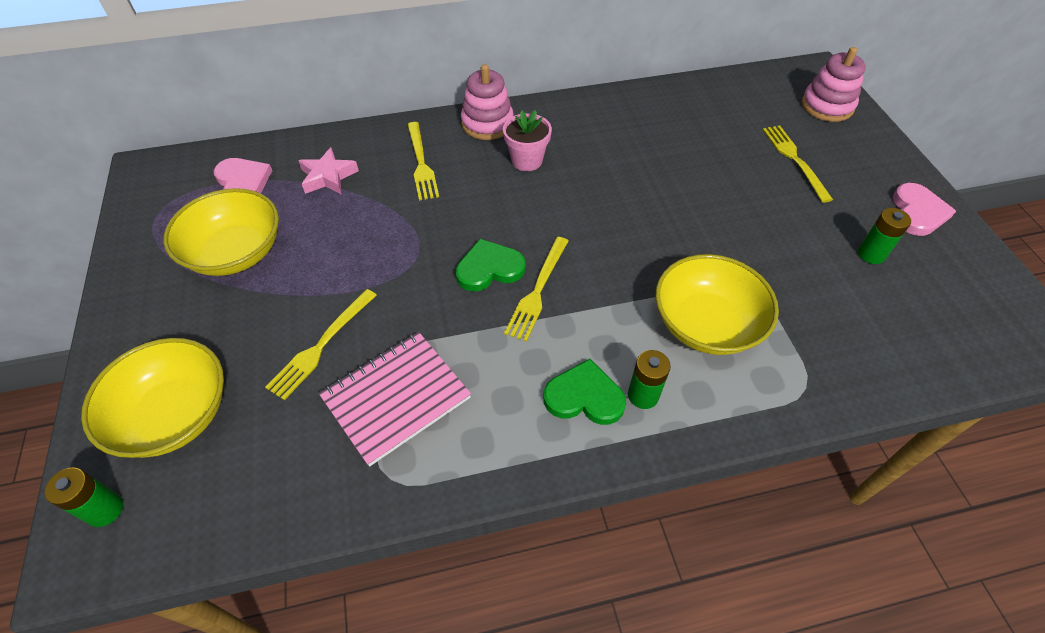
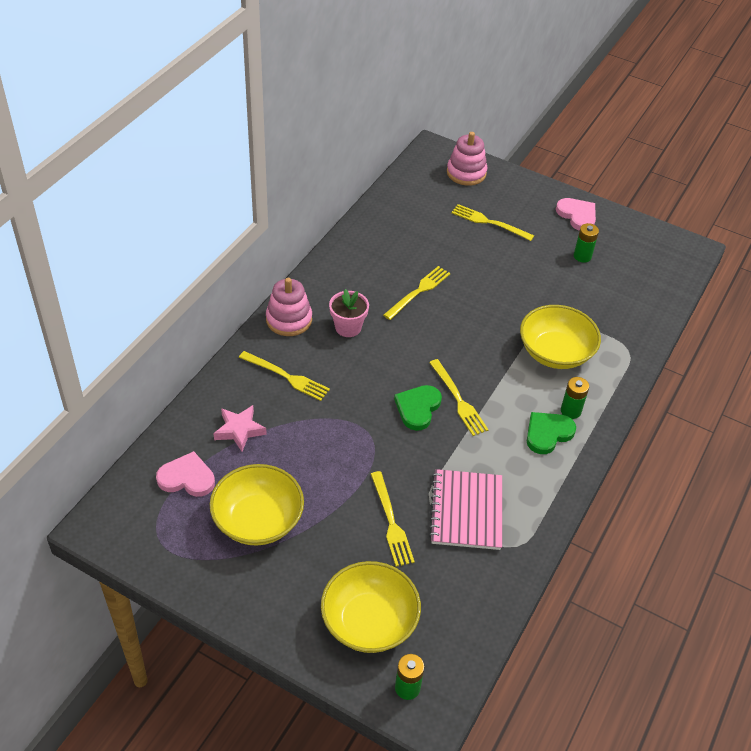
camera: 50 degrees left, 5 degrees down
none -> yellow fork [383,266,450,320]

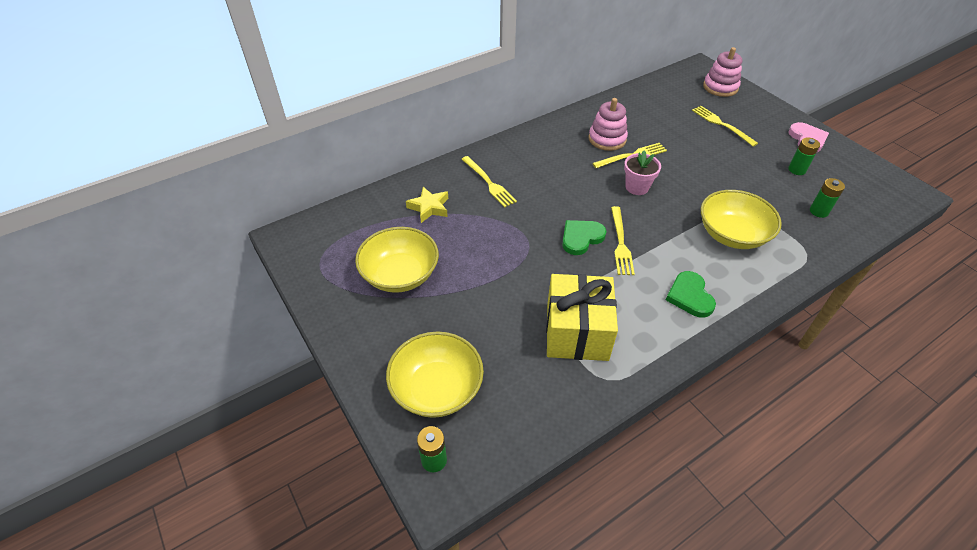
camera: 30 degrees right, 0 degrees up
pink heart [156,451,215,497] -> none
pink star [213,405,267,452] -> yellow star [406,187,448,223]
pink stacking toy [266,278,312,336] -> pink stacking toy moved to [589,98,628,151]
pink flower pot [329,289,369,337] -> pink flower pot moved to [624,150,661,195]
yellow fork [371,471,415,567] -> none
pink notebook [429,469,502,550] -> yellow gift [546,274,618,361]
green heart [527,412,576,454] -> green heart turned 90 degrees counterclockwise [666,271,716,318]
green battery [561,377,589,419] -> green battery moved to [810,178,845,218]

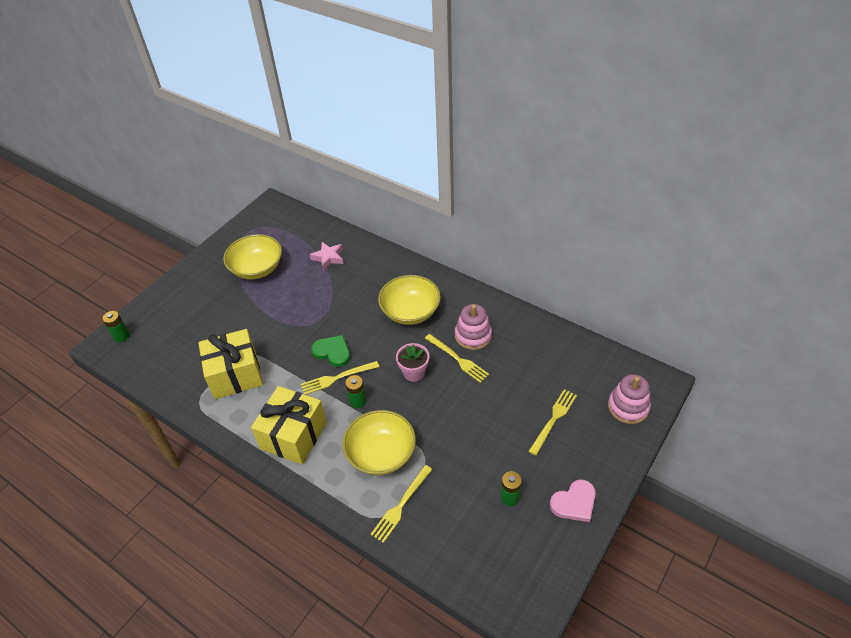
camera: 70 degrees right, 0 degrees up
yellow bowl [386,331,484,418] -> yellow bowl moved to [378,275,441,325]
yellow star [406,187,448,223] -> pink star [310,242,343,270]
yellow fork [461,156,517,207] -> yellow fork moved to [371,465,433,543]
green heart [666,271,716,318] -> yellow gift [251,386,327,465]
green battery [810,178,845,218] -> green battery moved to [345,375,366,408]

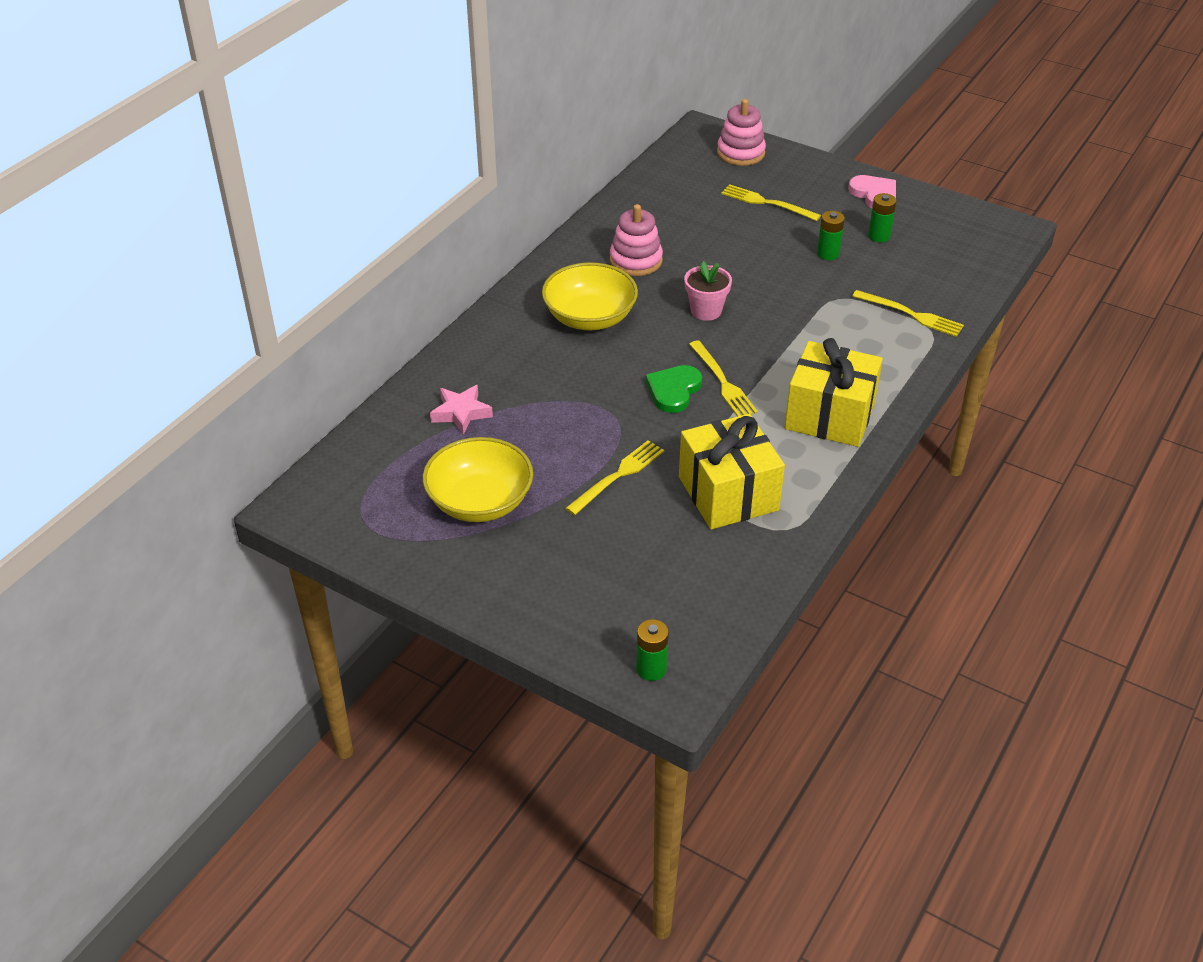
camera: 95 degrees left, 5 degrees down
yellow bowl [342,410,416,475] -> none
green battery [345,375,366,408] -> green battery moved to [817,211,845,260]
yellow fork [425,334,489,383] -> yellow fork moved to [565,440,664,515]

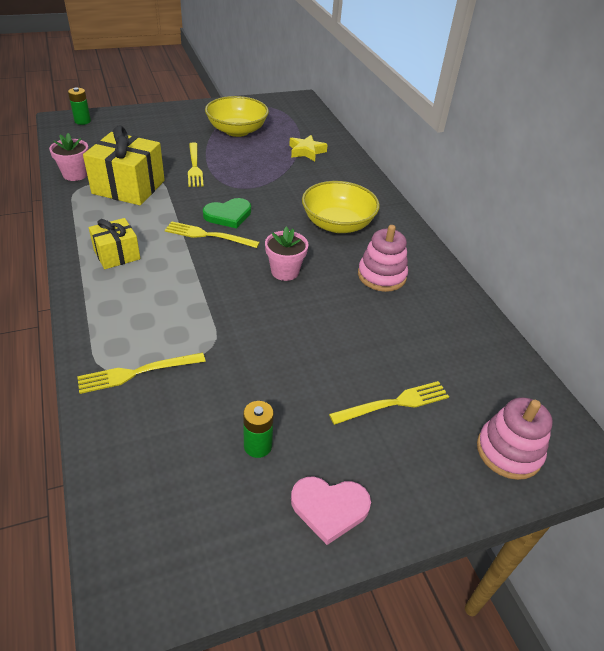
camera: 125 degrees right, 0 degrees up
pink star [430,385,493,435] -> yellow star [289,135,328,161]
green heart [646,365,702,413] -> green heart turned 90 degrees clockwise [203,198,251,228]
yellow gift [784,338,883,447] -> yellow gift [89,218,140,269], size x0.59
green battery [817,211,845,260] -> none
none -> pink flower pot [49,133,88,181]

